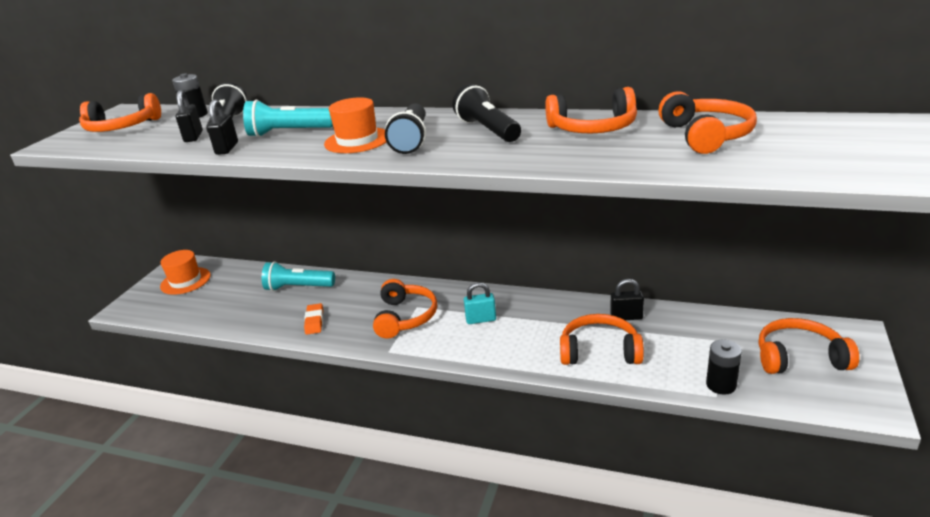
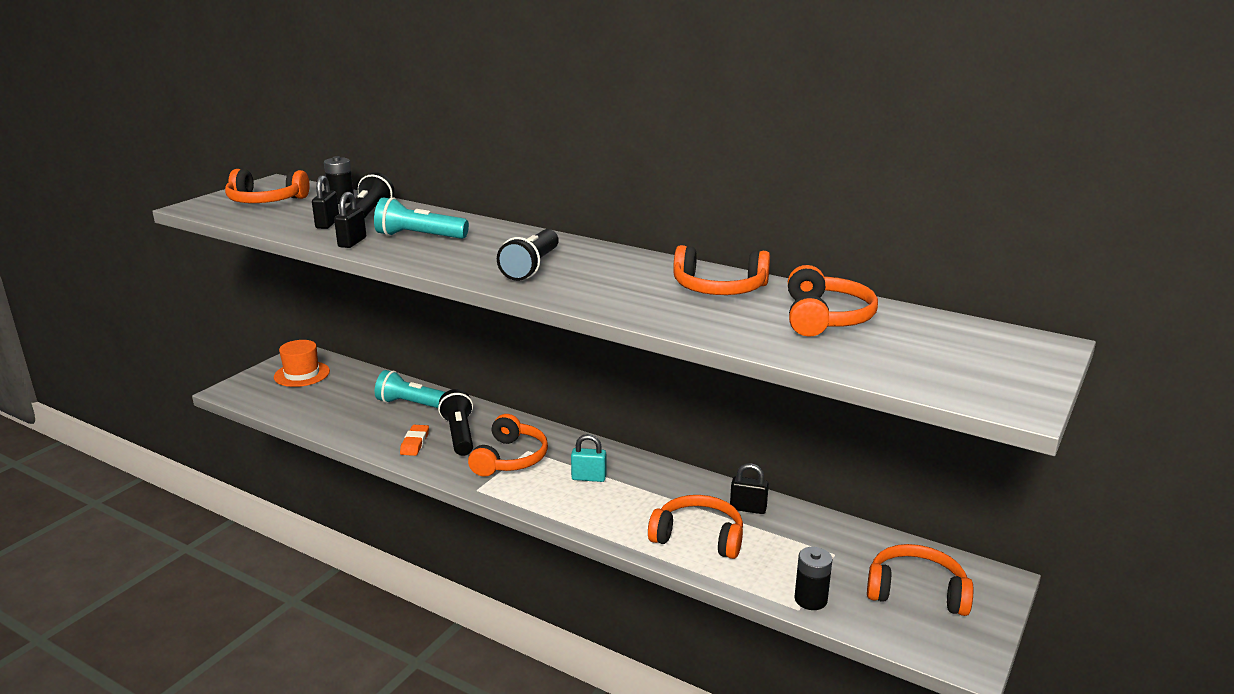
camera: 10 degrees right, 5 degrees down
orange hat [324,97,386,153] -> none
black flashlight [452,84,521,142] -> black flashlight moved to [438,389,473,456]

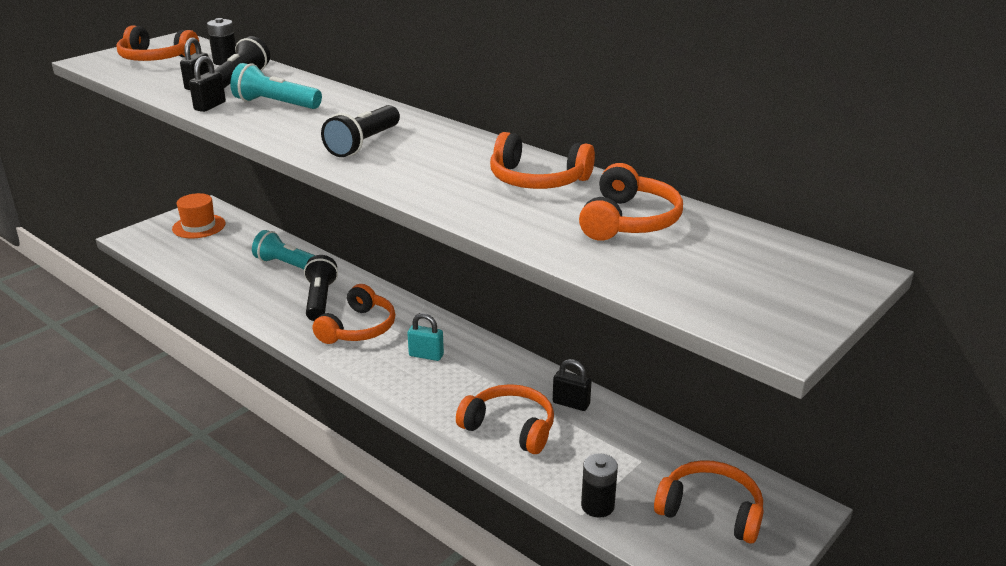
camera: 10 degrees right, 5 degrees up
orange eraser [400,425,429,456] -> none

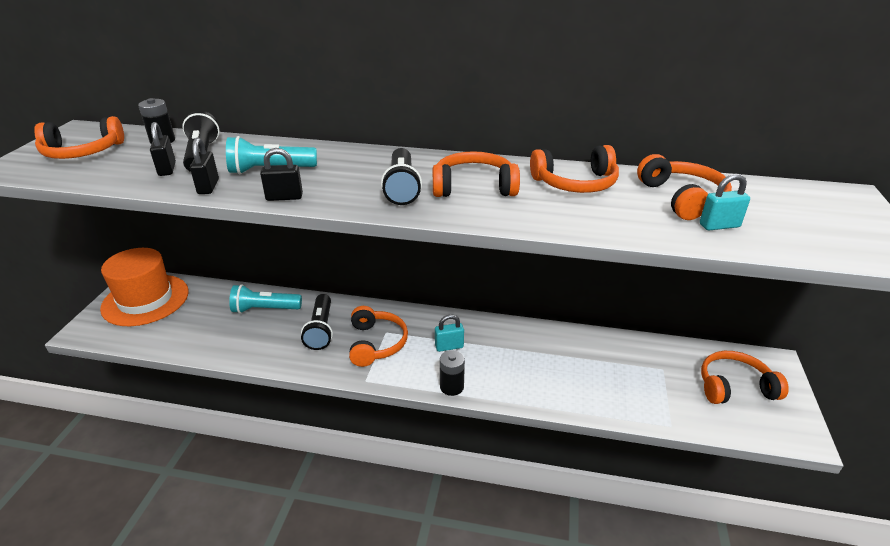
camera: 30 degrees left, 5 degrees up
orange hat [172,193,226,238] -> orange hat [100,248,189,326], size x1.68
black flashlight [304,255,338,321] -> black flashlight turned 150 degrees counterclockwise [301,294,333,350]
orange headphones [456,384,554,454] -> orange headphones moved to [433,151,520,197]
black padlock [553,359,592,411] -> black padlock moved to [260,148,303,201]
black battery [581,453,618,518] -> black battery moved to [440,350,465,396]
none -> turquoise padlock [700,173,750,230]

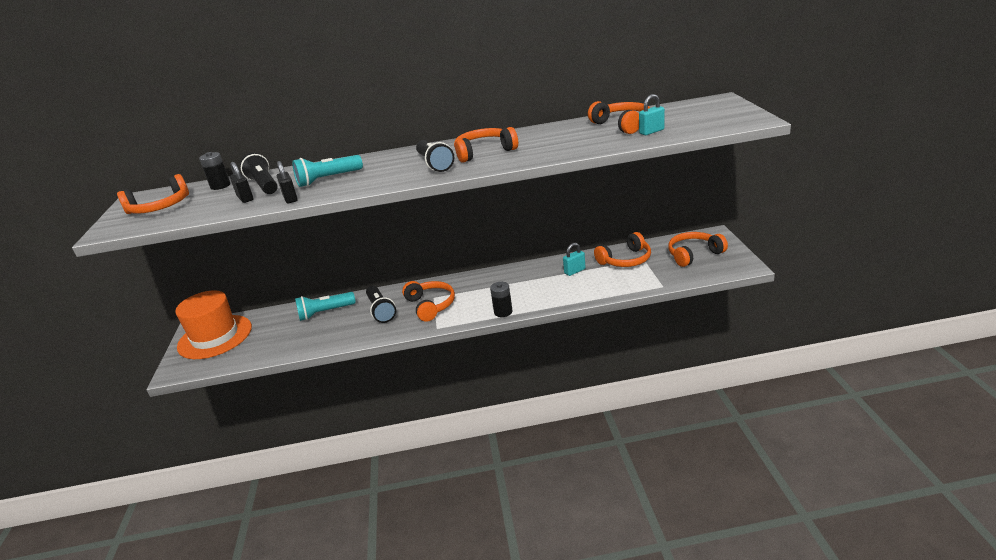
camera: 15 degrees left, 5 degrees down
black padlock [260,148,303,201] -> none
turquoise padlock [435,315,464,352] -> turquoise padlock moved to [563,243,586,276]
orange headphones [530,145,619,193] -> orange headphones moved to [594,232,651,267]

